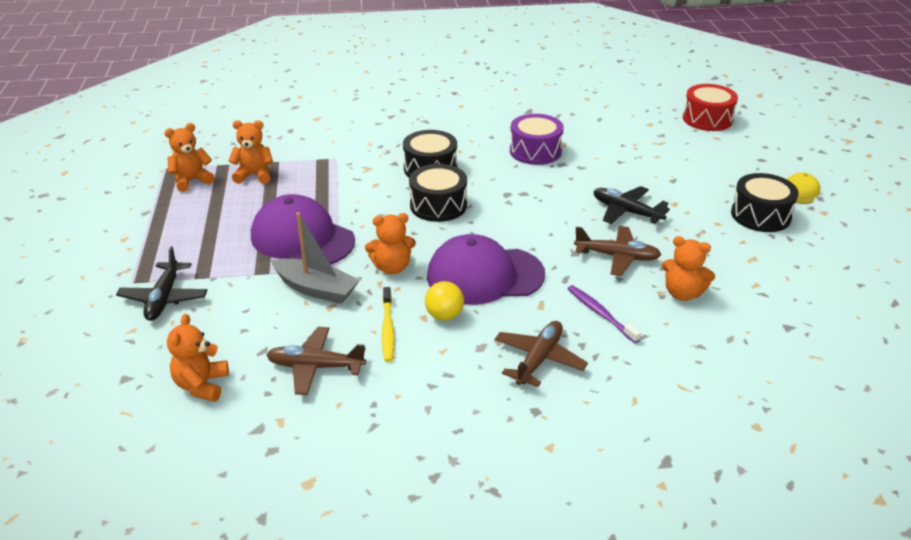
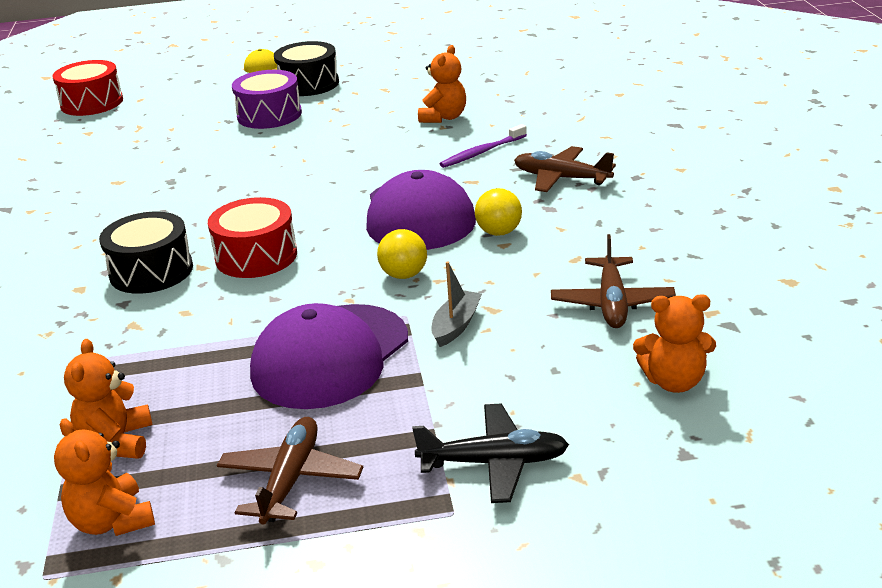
camera: 90 degrees left, 5 degrees down
grey boat [271,212,360,304] -> grey boat [431,261,482,347], size x0.64
orange teddy bear [365,213,416,274] -> yellow ball [377,229,427,279]
yellow toothbrush [382,287,395,362] -> none
black drum [409,164,467,222] -> red drum [208,197,297,278]
purple drum [510,114,564,165] -> purple drum moved to [232,70,302,129]
brown plane [574,226,662,276] -> brown plane moved to [217,417,363,525]
black plane [593,186,670,224] -> none

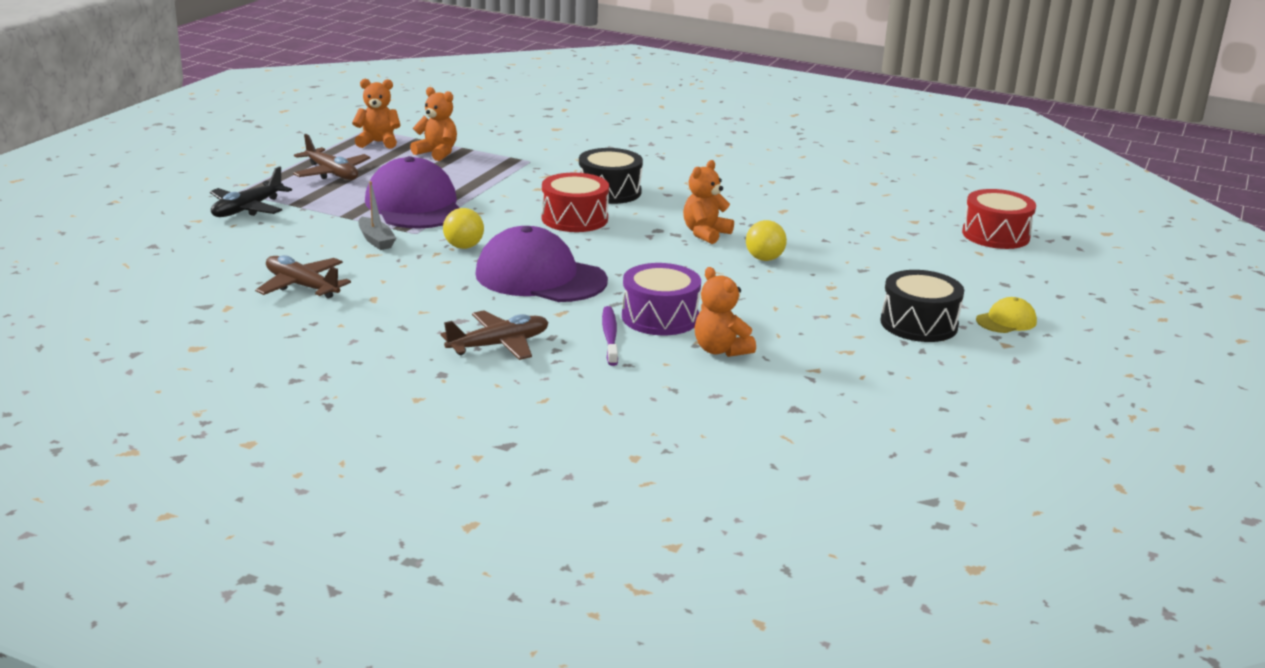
camera: 120 degrees right, 5 degrees down
purple drum [232,70,302,129] -> purple drum moved to [622,263,701,335]
yellow ball [475,188,522,236] -> yellow ball moved to [746,220,787,261]
orange teddy bear [633,294,716,393] -> orange teddy bear moved to [683,160,734,244]

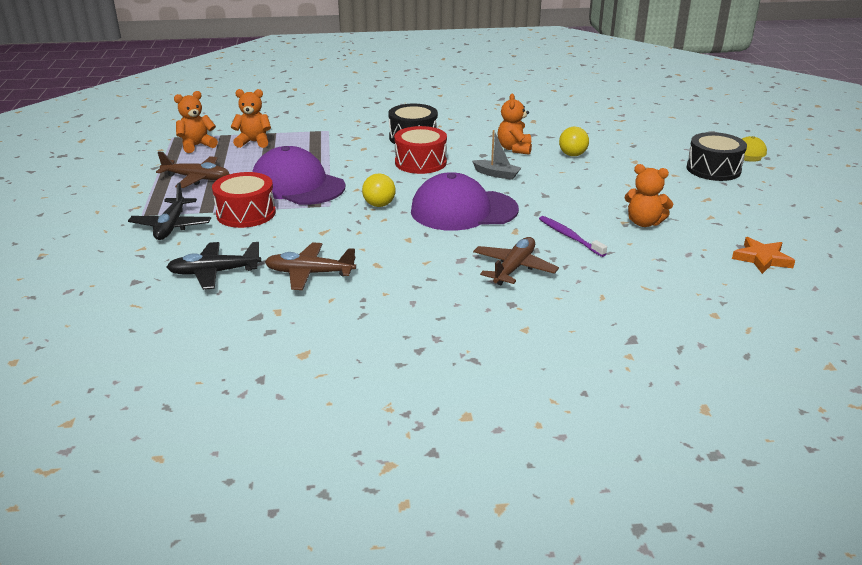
camera: 30 degrees left, 5 degrees up
grey boat [359,181,396,250] -> grey boat moved to [472,130,521,180]
purple drum [622,263,701,335] -> none
red drum [962,189,1036,249] -> red drum moved to [212,172,276,228]
none -> black plane [167,242,261,290]
none -> orange star [732,237,795,274]

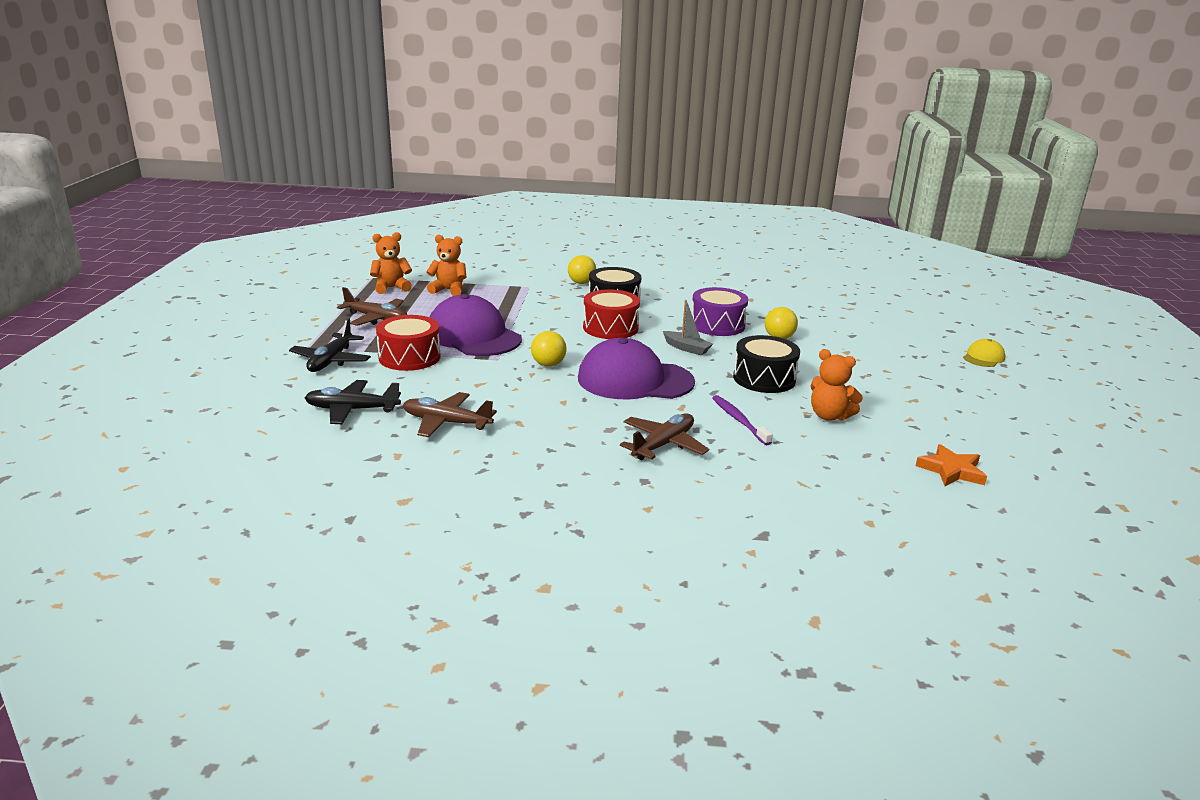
camera: 10 degrees right, 5 degrees down
orange teddy bear [497,94,532,155] -> purple drum [692,287,748,336]
black drum [686,132,747,181] -> black drum moved to [733,335,800,393]
none -> yellow ball [568,255,596,284]

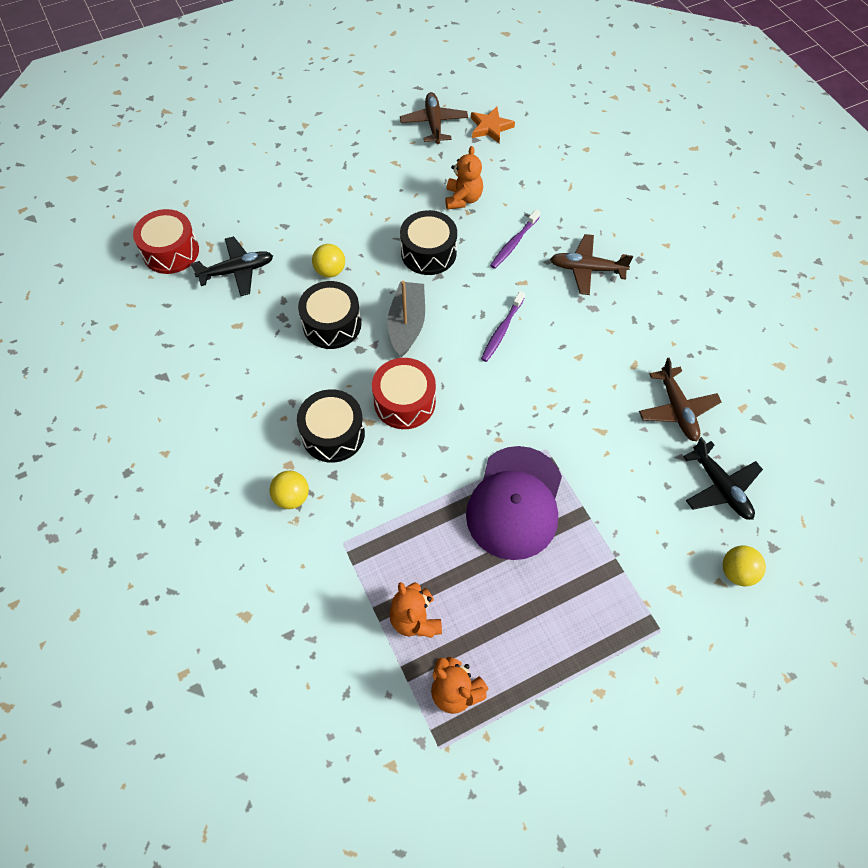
camera: 120 degrees left, 35 degrees up
black plane [289,318,371,372] -> black plane moved to [190,236,273,296]
brown plane [337,287,407,326] -> brown plane moved to [400,92,468,144]
red drum [376,315,441,371] -> red drum moved to [133,209,199,274]
yellow ball [531,331,567,367] -> yellow ball moved to [723,545,766,586]
purple cap [578,338,695,399] -> purple toothbrush [481,291,525,362]
grey boat [663,300,713,355] -> grey boat [388,281,425,357], size x1.57
purple drum [692,287,748,336] -> black drum [298,281,361,349]
yellow cap [963,339,1006,367] -> none

